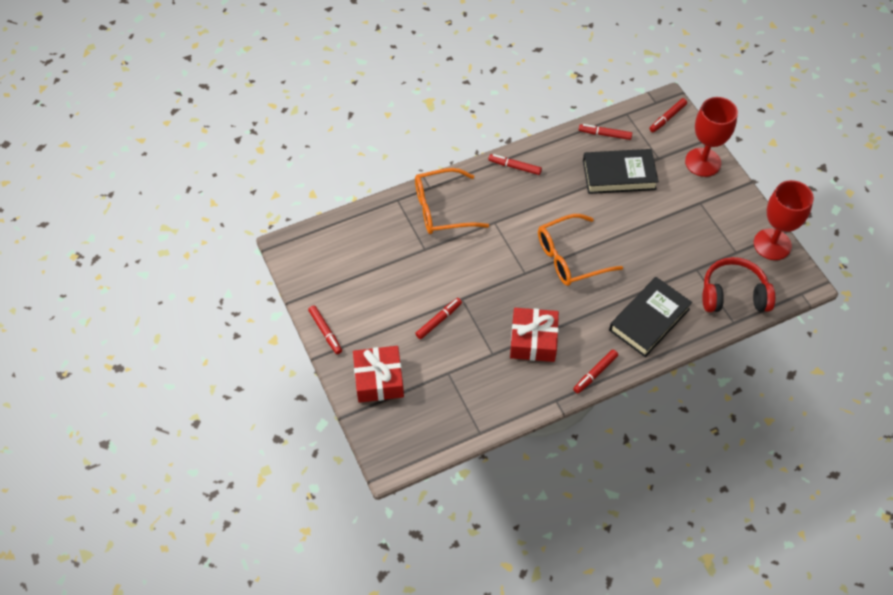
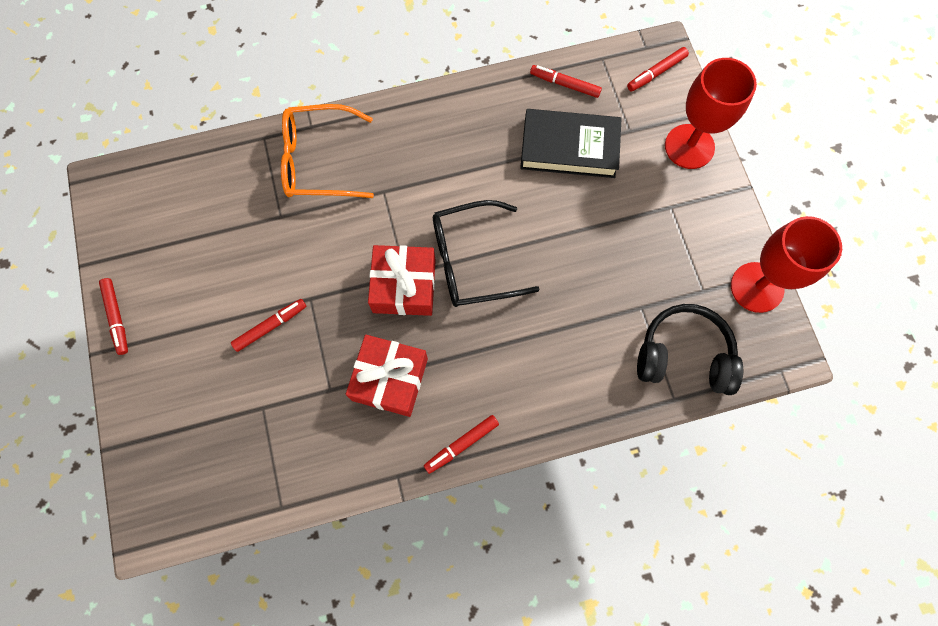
camera: 10 degrees right, 15 degrees up
red gift [353,346,404,403] -> red gift moved to [368,245,436,316]
red marker [488,154,542,175] -> none
orange glasses [538,214,623,286] -> black glasses [433,200,540,307]
black book [609,277,692,357] -> none
red headphones [702,257,775,312] -> black headphones [637,304,743,395]

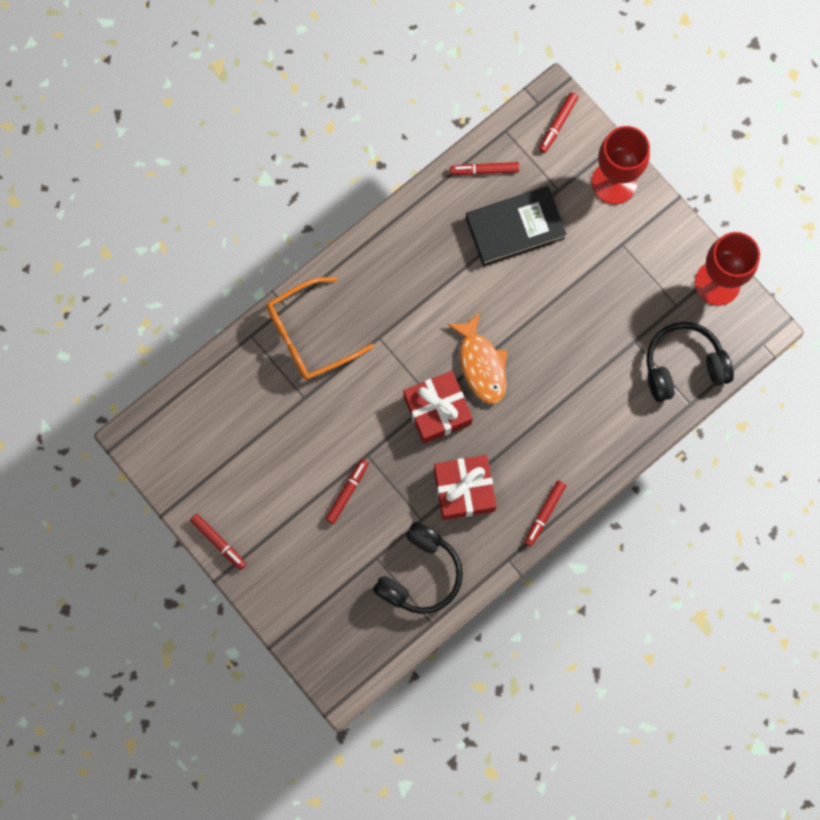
camera: 25 degrees left, 5 degrees up
black glasses [433,200,540,307] -> orange fish [447,313,507,404]
none -> black headphones [373,522,463,614]

